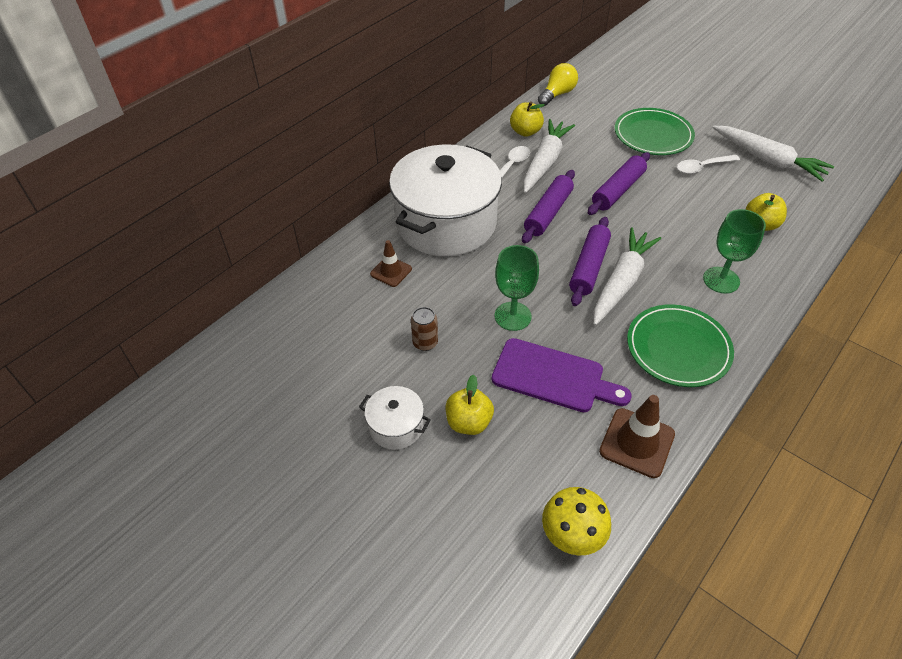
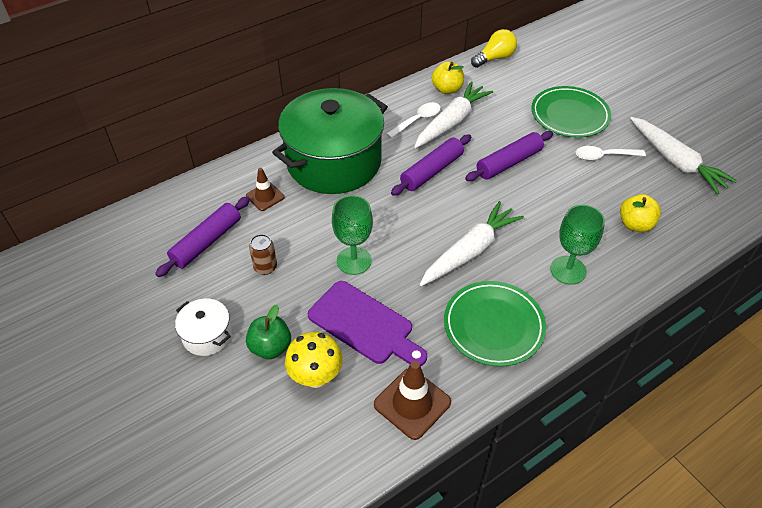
camera: 15 degrees right, 0 degrees up
white pot [389,144,502,256] -> green pot [272,88,388,194]
yellow apple [446,374,494,435] -> green apple [246,305,291,359]
yellow mushroom [542,487,611,555] -> yellow mushroom moved to [285,332,343,388]
purple rolling pin [569,217,611,306] -> purple rolling pin moved to [155,196,250,277]

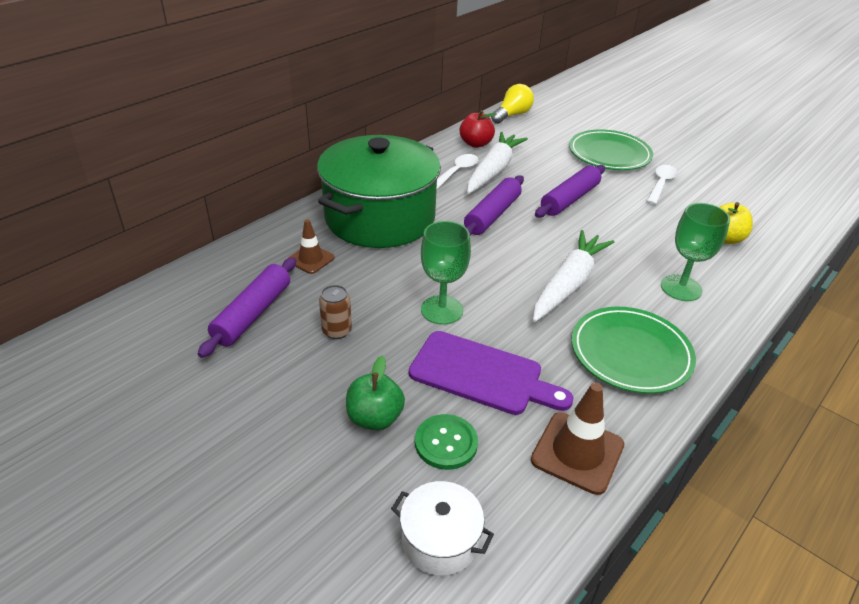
camera: 15 degrees left, 10 degrees down
white pot [175,299,232,356] -> white pot moved to [391,481,494,576]
yellow mushroom [285,332,343,388] -> green button [415,414,478,470]
yellow apple [432,62,464,94] -> red apple [460,110,496,148]
white spoon [576,146,646,161] -> white spoon turned 135 degrees clockwise [647,165,678,205]
white carrot [630,117,737,194] -> none

